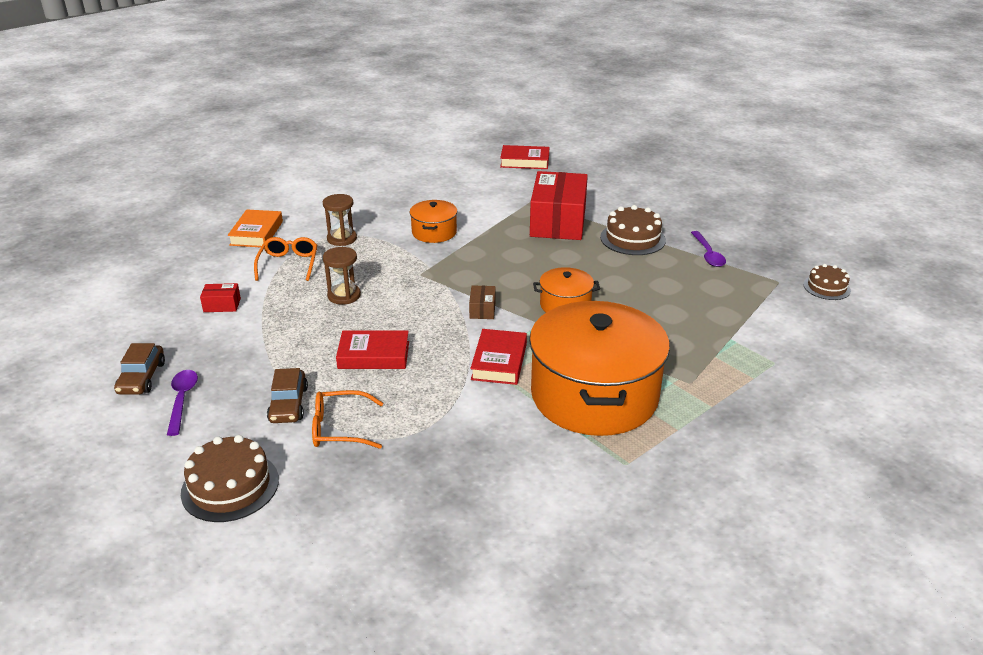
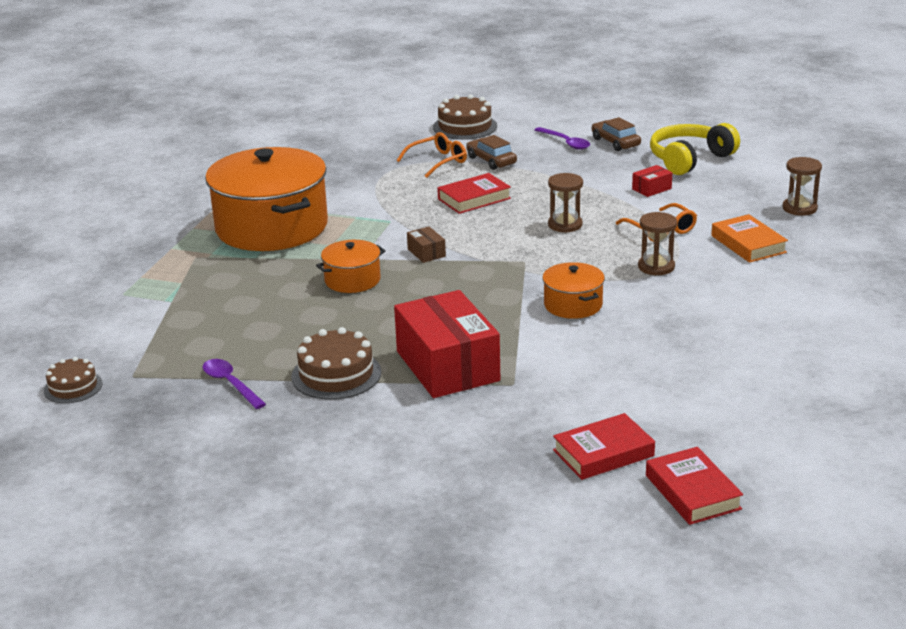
camera: 150 degrees right, 5 degrees down
red book [470,329,527,385] -> red book moved to [646,447,743,525]
none -> yellow headphones [650,123,740,175]
none -> brown hourglass [783,157,822,216]

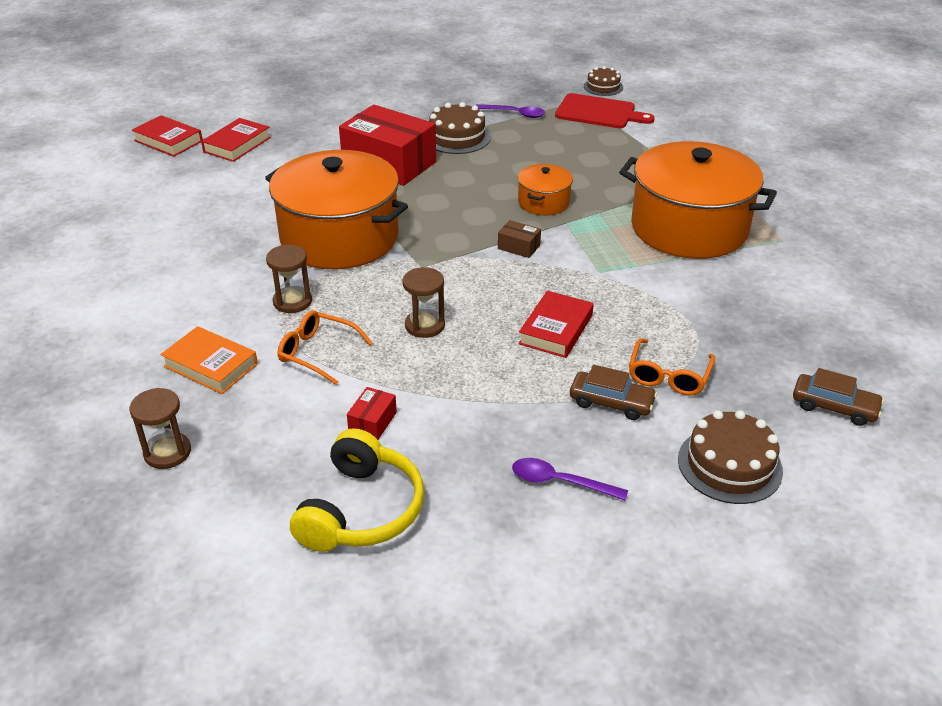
camera: 145 degrees right, 10 degrees up
orange pot [542,262,605,319] -> orange pot [265,150,408,269], size x2.16
brown car [592,117,641,151] -> brown car moved to [793,368,884,426]
none -> red cutting board [555,93,655,128]

